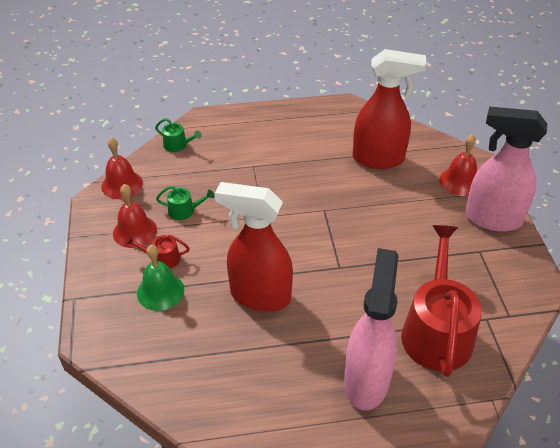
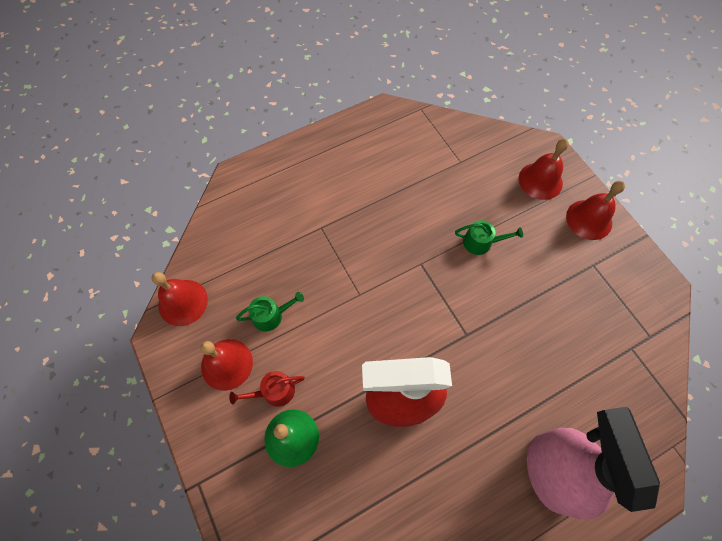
camera: 20 degrees left, 20 degrees up
green watering can [155,118,202,152] -> green watering can moved to [455,220,523,255]
red spray bottle [353,49,427,169] -> none
red watering can [401,225,482,377] -> none
pink spray bottle [465,107,547,232] -> red bell [566,181,625,240]

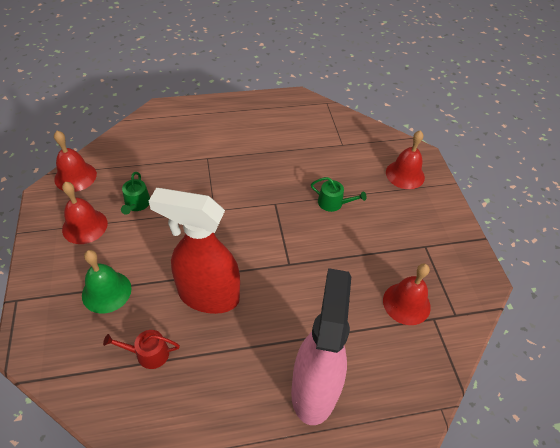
camera: 15 degrees right, 15 degrees down
red watering can [229,371,305,406] -> red watering can moved to [103,330,180,369]
green watering can [236,292,304,332] -> green watering can turned 90 degrees clockwise [121,172,150,215]
red bell [566,181,625,240] -> red bell moved to [383,263,431,325]

